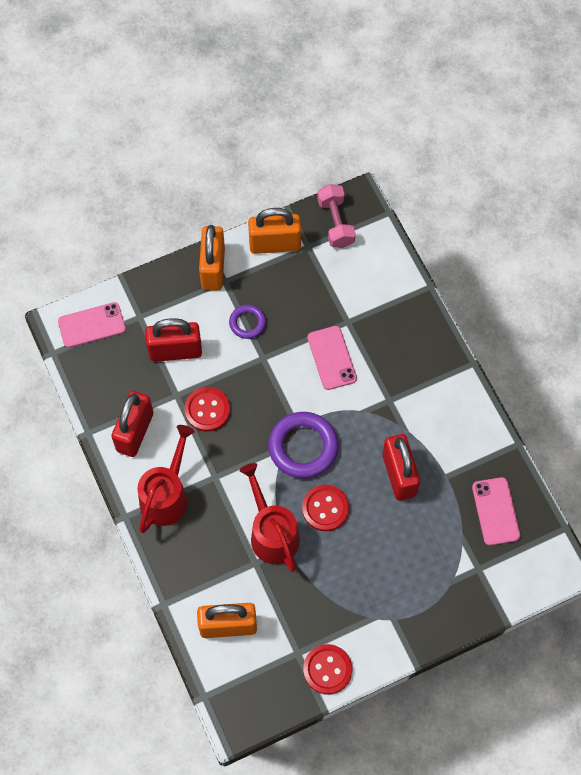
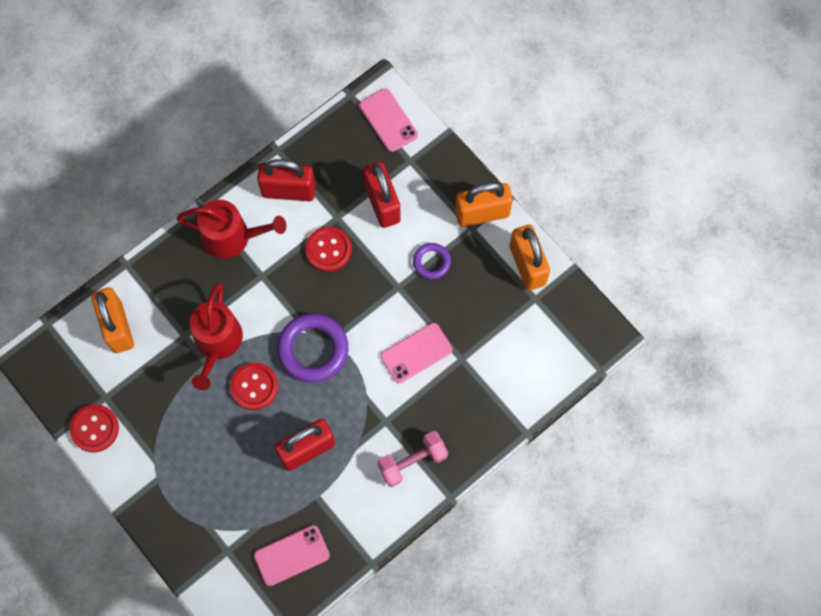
camera: 75 degrees right, 5 degrees up
red watering can [240,463,300,572] -> red watering can turned 135 degrees clockwise [190,283,243,390]
pink dumbbell [317,184,356,248] -> pink dumbbell moved to [377,431,448,487]

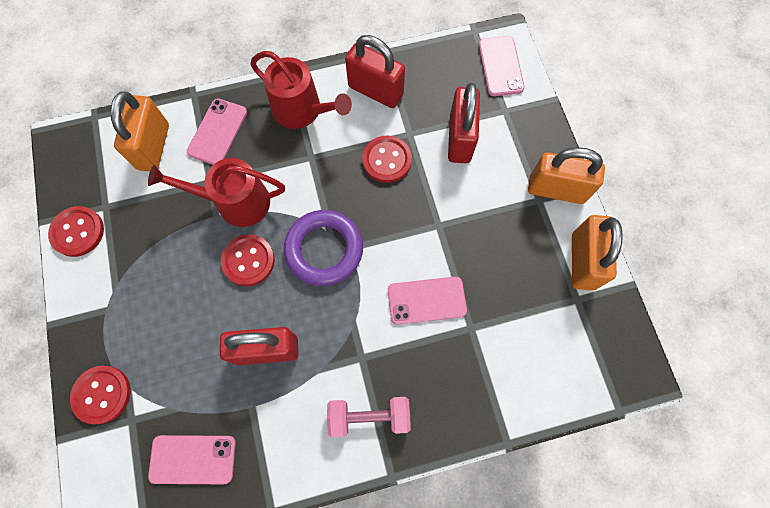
camera: 25 degrees right, 0 degrees up
red watering can [190,283,243,390] -> red watering can turned 60 degrees clockwise [148,158,285,227]
purple ring [413,243,451,279] -> none
none -> red button [70,366,131,424]
none -> pink phone [187,98,247,165]

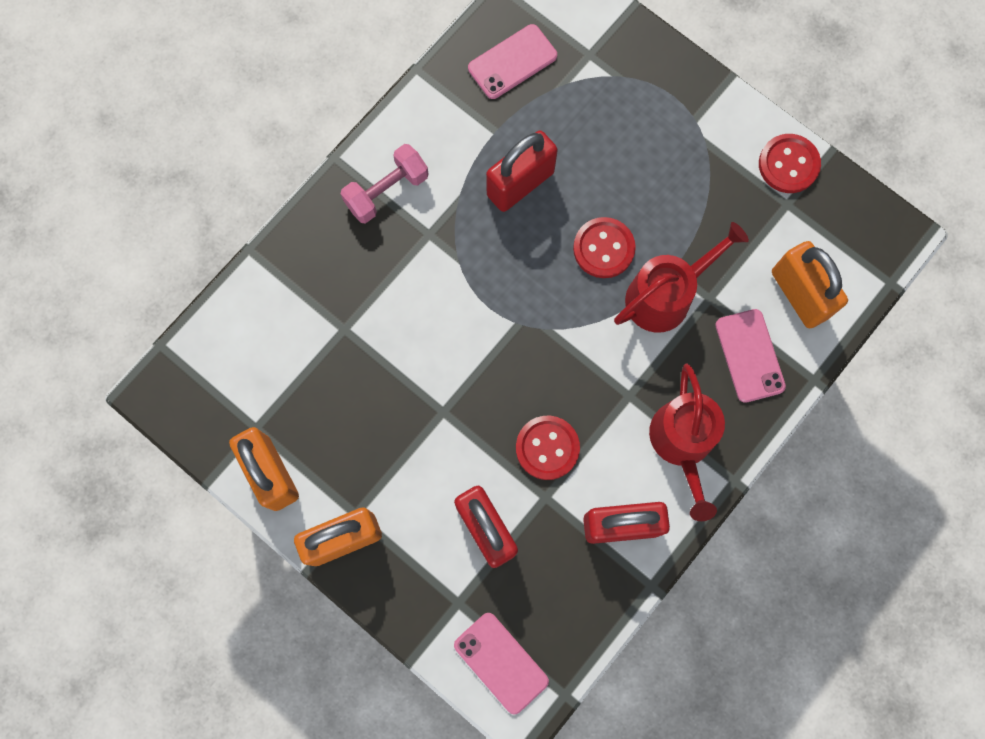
camera: 145 degrees right, 5 degrees up
red button [70,366,131,424] -> none
red watering can [250,51,352,129] -> red watering can turned 90 degrees counterclockwise [649,364,725,521]
purple ring [284,210,363,286] -> none
pink phone [388,277,467,325] -> none

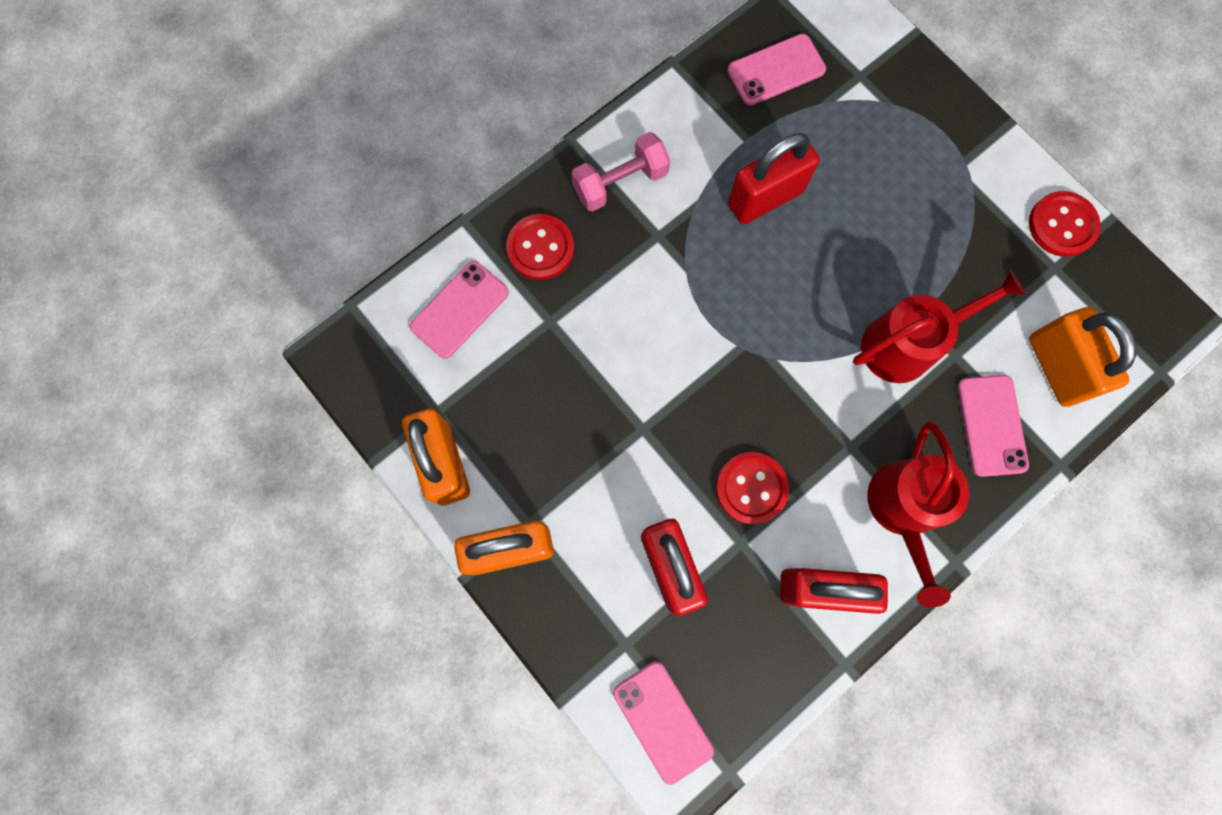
camera: 10 degrees right, 0 degrees up
red button [573,217,636,278] -> red button moved to [506,214,574,280]
none -> pink phone [410,261,509,359]

